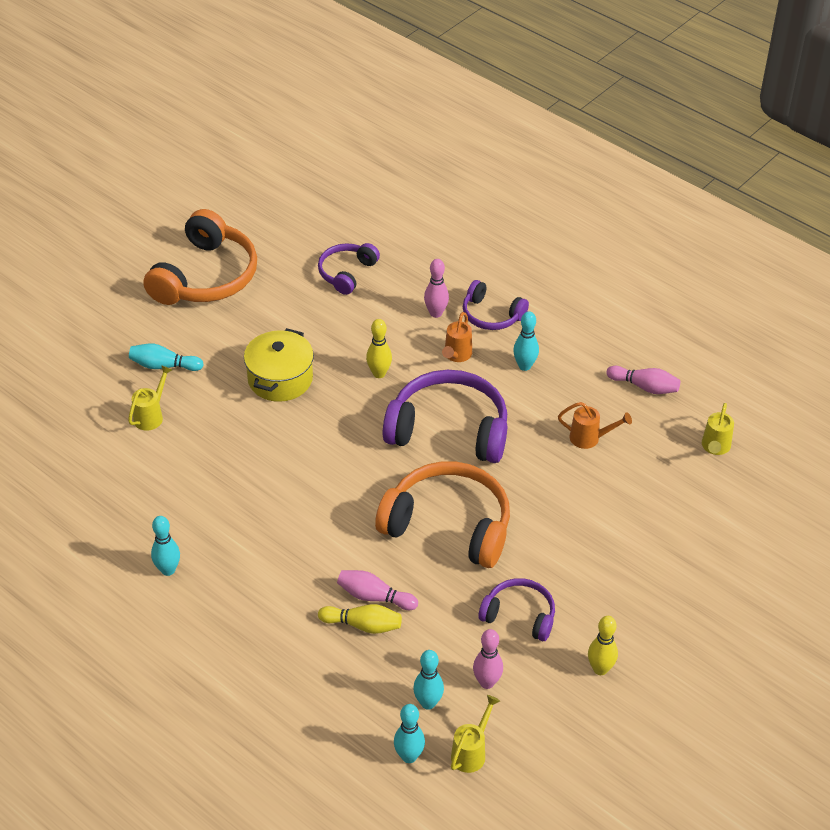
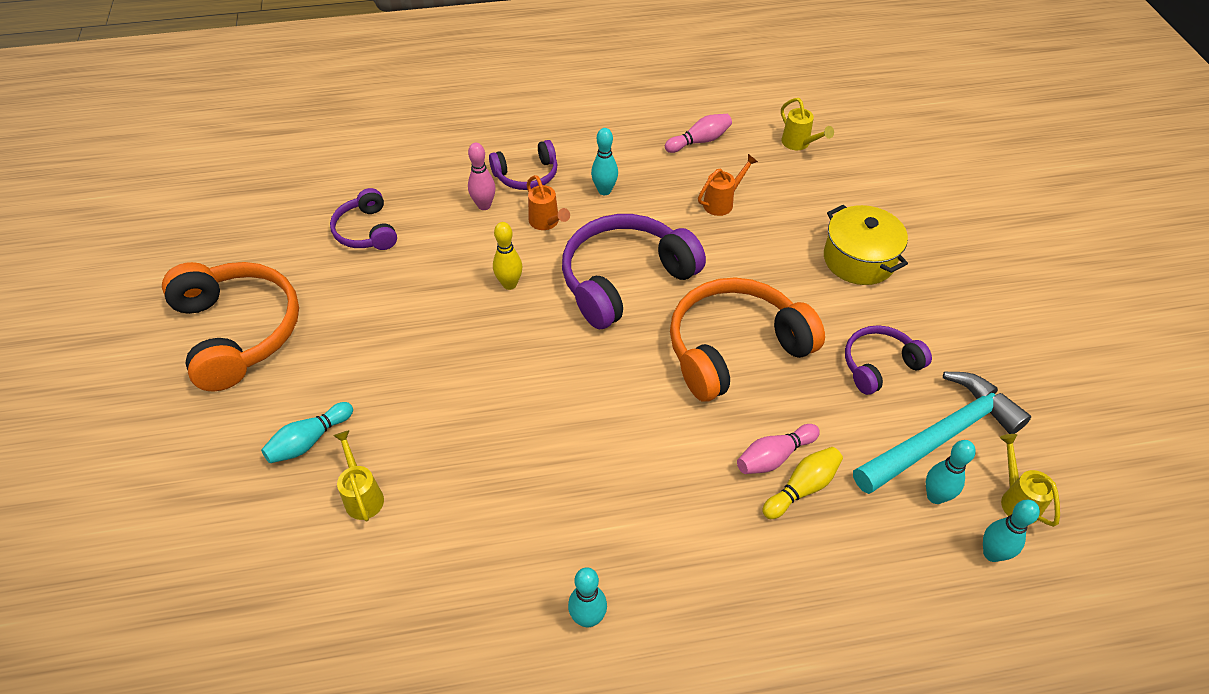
camera: 50 degrees left, 5 degrees up
yellow pot [244,328,314,402] -> yellow pot moved to [824,205,908,285]
pink bowling pin [473,629,503,689] -> turquoise hammer [853,372,1031,494]
yellow bowling pin [588,616,618,675] -> none

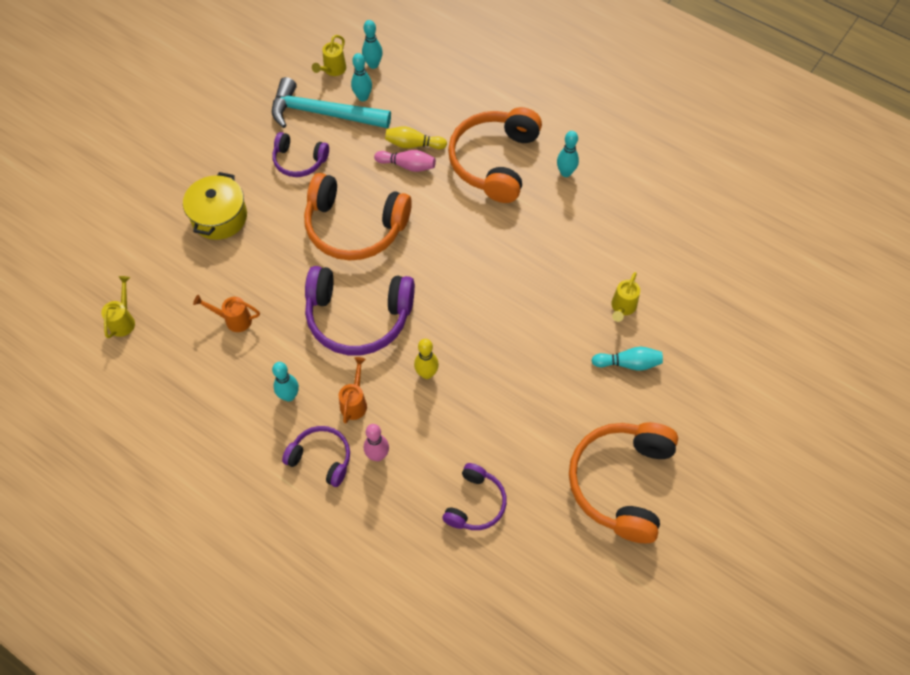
camera: 135 degrees left, 10 degrees up
pink bowling pin [665,114,732,153] -> none
none -> orange headphones [448,107,542,203]

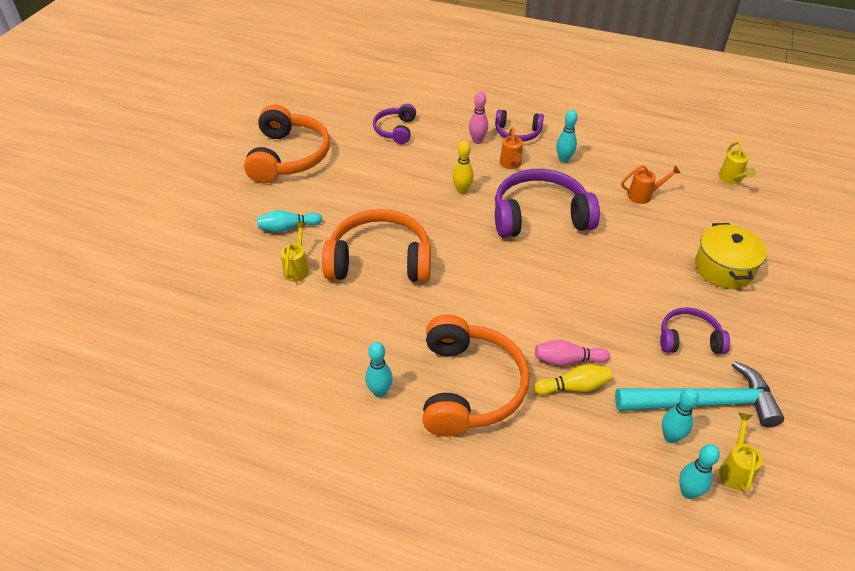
camera: 165 degrees right, 15 degrees down
orange headphones [304,173,412,260] -> orange headphones moved to [322,209,431,282]

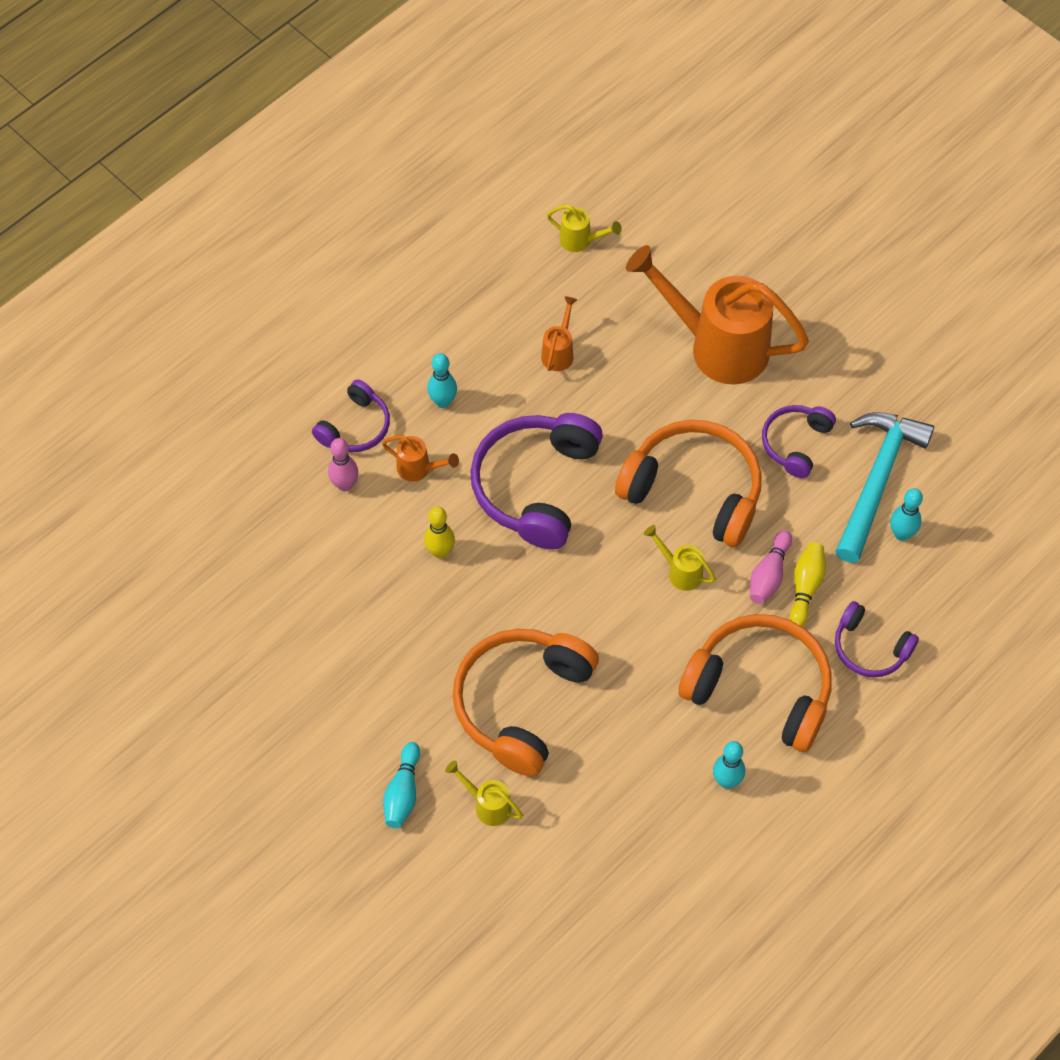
camera: 65 degrees left, 15 degrees up
orange headphones [244,104,330,183] -> orange headphones moved to [615,420,762,547]
purple headphones [373,104,416,144] -> purple headphones moved to [835,601,919,677]
turquoise bowling pin [679,444,720,499] -> none
yellow pot [695,223,767,289] -> orange watering can [626,245,809,384]
yellow watering can [719,413,763,493] -> yellow watering can moved to [644,525,716,591]

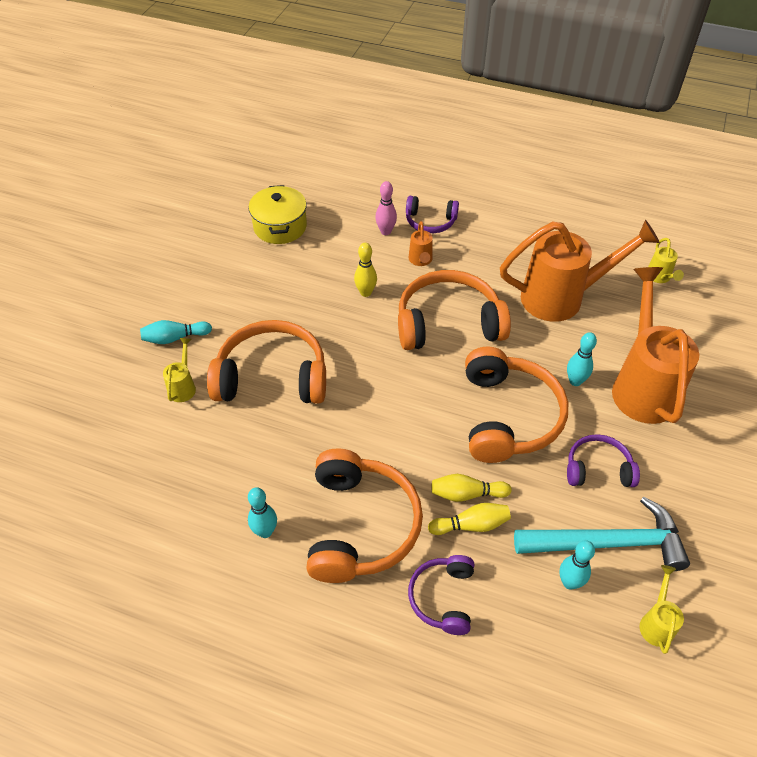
camera: 65 degrees right, 10 degrees down
turquoise bowling pin [427,353,457,408] -> turquoise bowling pin moved to [567,332,597,386]
purple headphones [470,413,603,550] -> orange headphones [398,270,511,350]
orange watering can [541,296,577,371] -> orange watering can [500,220,660,322], size x2.38
yellow watering can [644,525,716,591] -> yellow watering can moved to [639,565,684,654]
pink bowling pin [750,530,792,604] -> yellow bowling pin [432,474,512,502]
none -> yellow pot [249,185,307,244]

